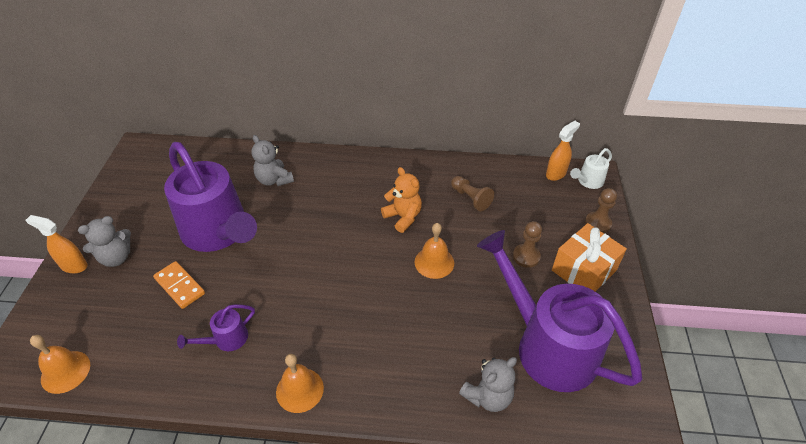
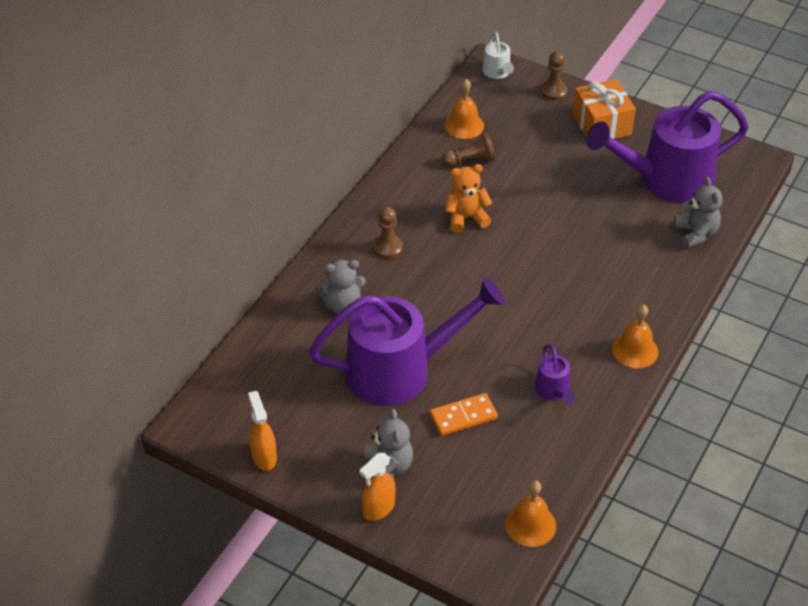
camera: 65 degrees left, 0 degrees up
orange bell [414,223,454,279] -> orange bell moved to [444,79,484,139]
brown pawn [513,221,542,268] -> brown pawn moved to [373,207,403,259]
orange spray bottle [546,121,580,181] -> orange spray bottle moved to [248,391,277,471]

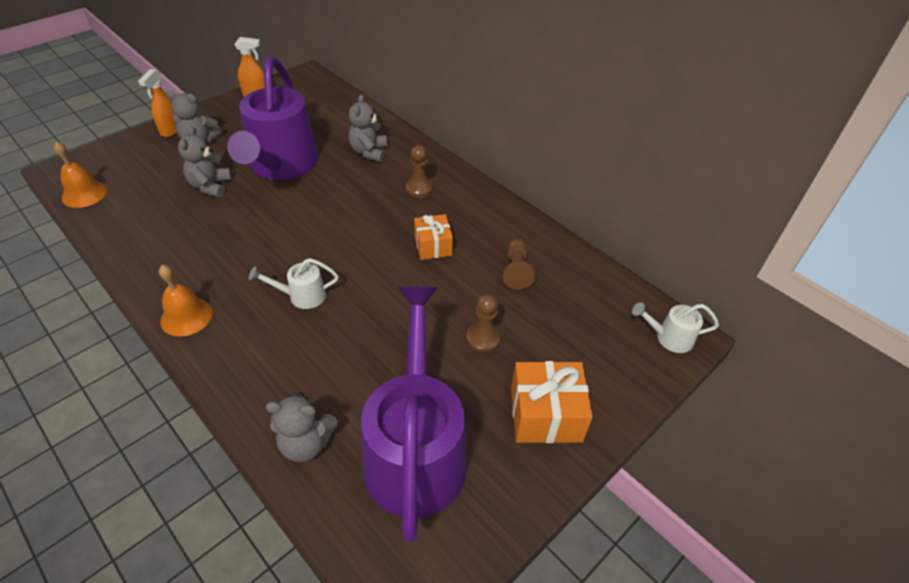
camera: 105 degrees right, 0 degrees up
orange spray bottle [360,453,395,521] -> orange spray bottle turned 135 degrees counterclockwise [138,69,177,137]
orange domino [430,393,498,436] -> grey teddy bear [178,126,232,197]
orange bell [444,79,484,139] -> none
orange teddy bear [445,164,492,233] -> orange gift [414,214,453,260]
purple watering can [535,344,576,405] -> none
brown pawn [541,51,567,100] -> brown pawn moved to [466,294,501,352]
none -> white watering can [249,258,339,309]

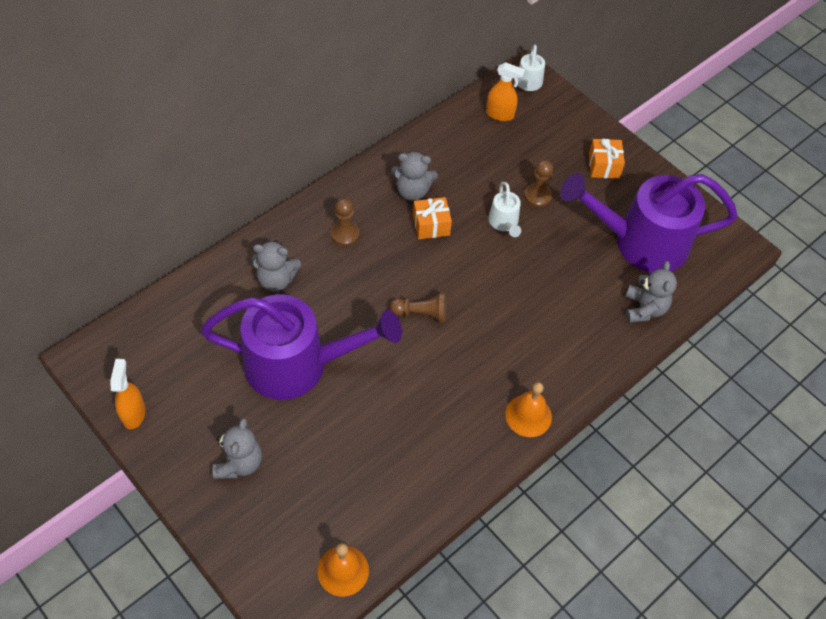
camera: 90 degrees left, 10 degrees up
orange spray bottle [138,69,177,137] -> orange spray bottle moved to [486,62,525,121]
grey teddy bear [178,126,232,197] -> grey teddy bear moved to [391,151,438,201]
white watering can [249,258,339,309] -> white watering can moved to [488,182,521,237]
brown pawn [503,239,535,290] -> brown pawn moved to [390,292,446,323]
orange gift [511,361,593,443] -> orange gift [589,139,625,178], size x0.65

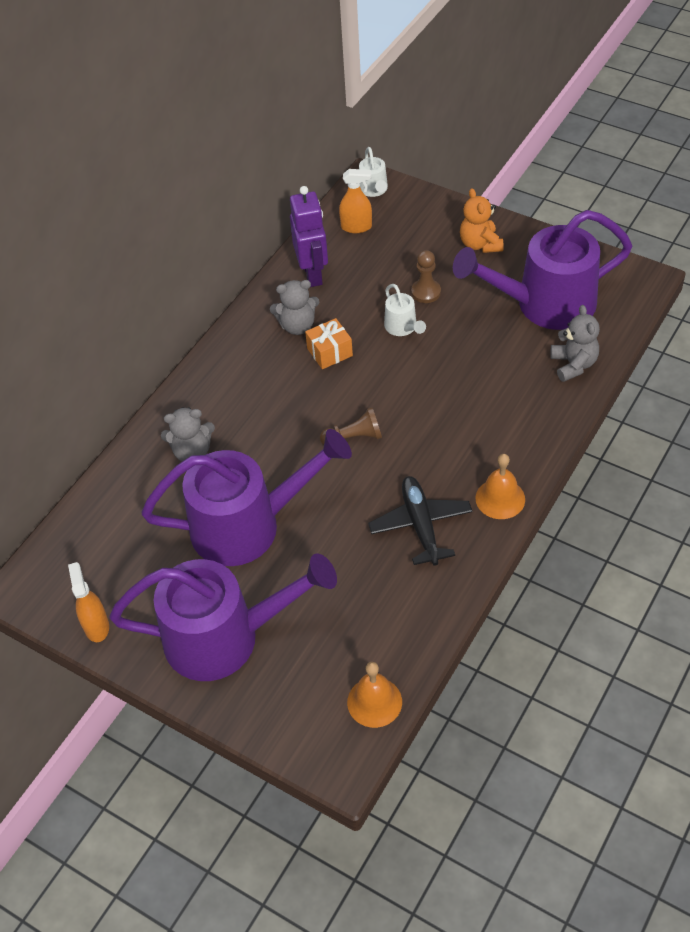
camera: 10 degrees left, 5 degrees down
grey teddy bear [213,418,262,479] -> purple watering can [109,554,337,681]
brown pawn [331,199,359,246] -> none
orange gift [589,139,625,178] -> orange teddy bear [460,188,504,253]
none -> purple robot [290,186,328,287]
none -> black plane [368,476,473,566]

